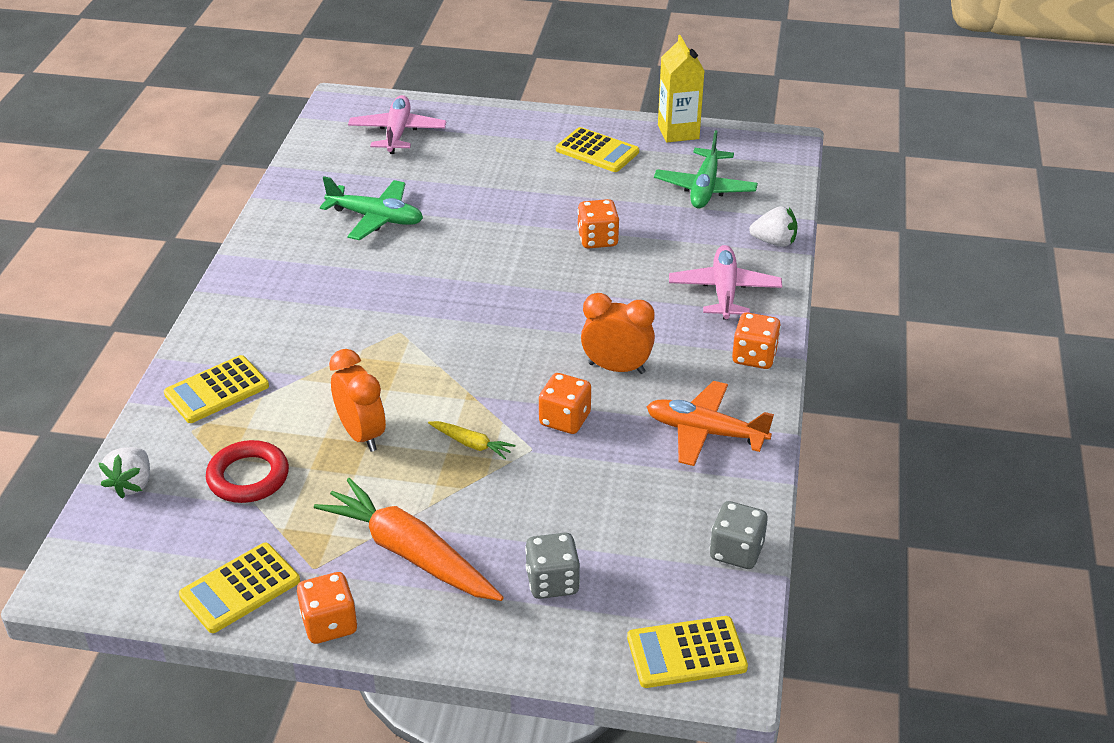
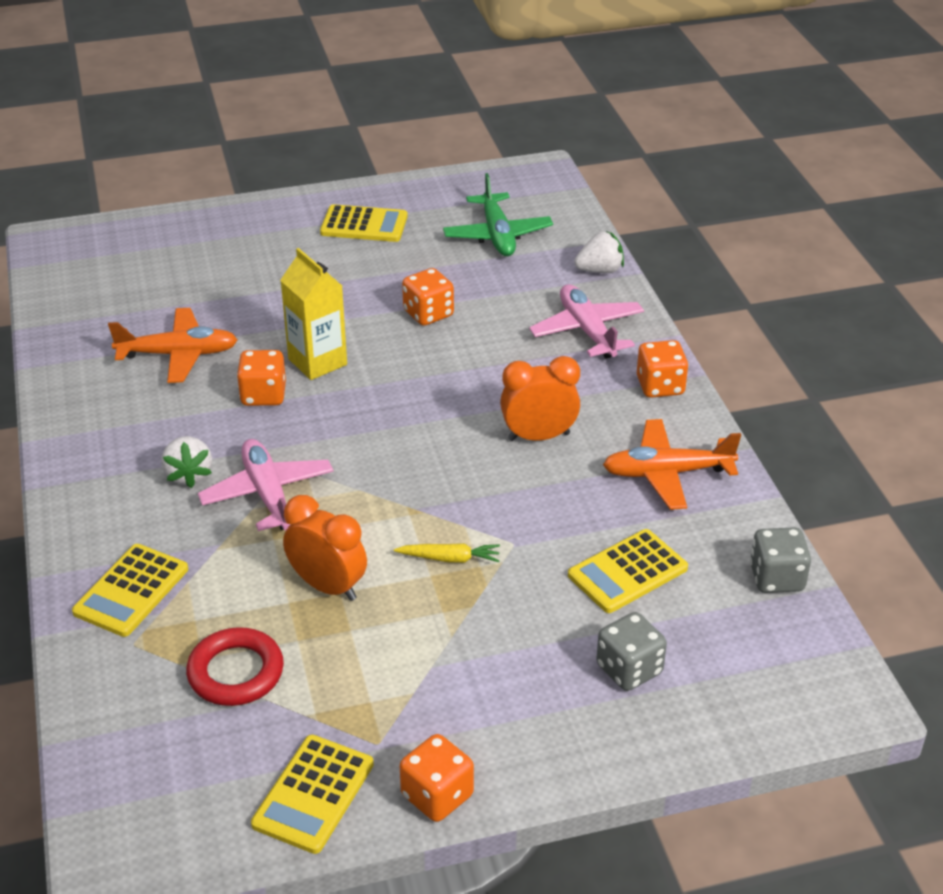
camera: 25 degrees left, 0 degrees up
white strawberry [99,447,150,499] -> white strawberry moved to [161,436,212,488]
orange carrot [314,478,504,601] -> none
green plane [320,176,423,240] -> orange plane [108,308,238,383]
pink plane [348,95,446,154] -> pink plane moved to [198,439,334,531]
orange dice [539,373,591,434] -> orange dice moved to [237,350,286,406]
yellow calculator [627,616,748,688] -> yellow calculator moved to [568,529,688,613]
yellow carton [658,35,704,143] -> yellow carton moved to [280,248,347,380]

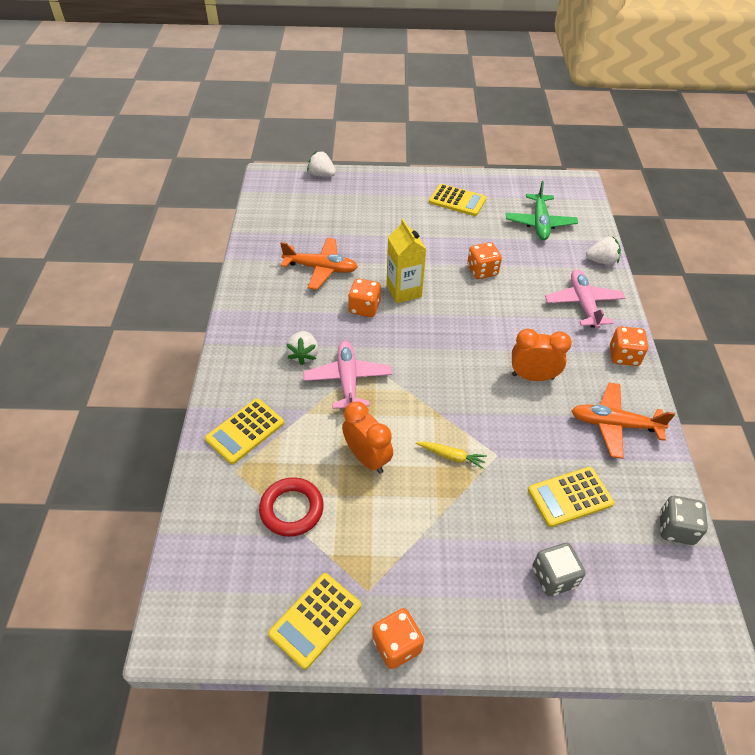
camera: 15 degrees right, 10 degrees up
none -> white strawberry [307,151,336,177]

